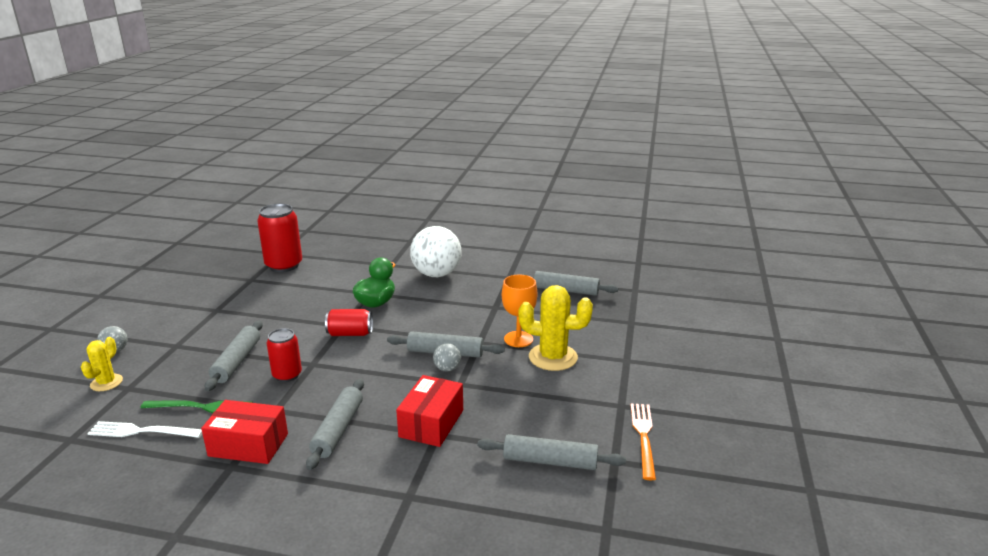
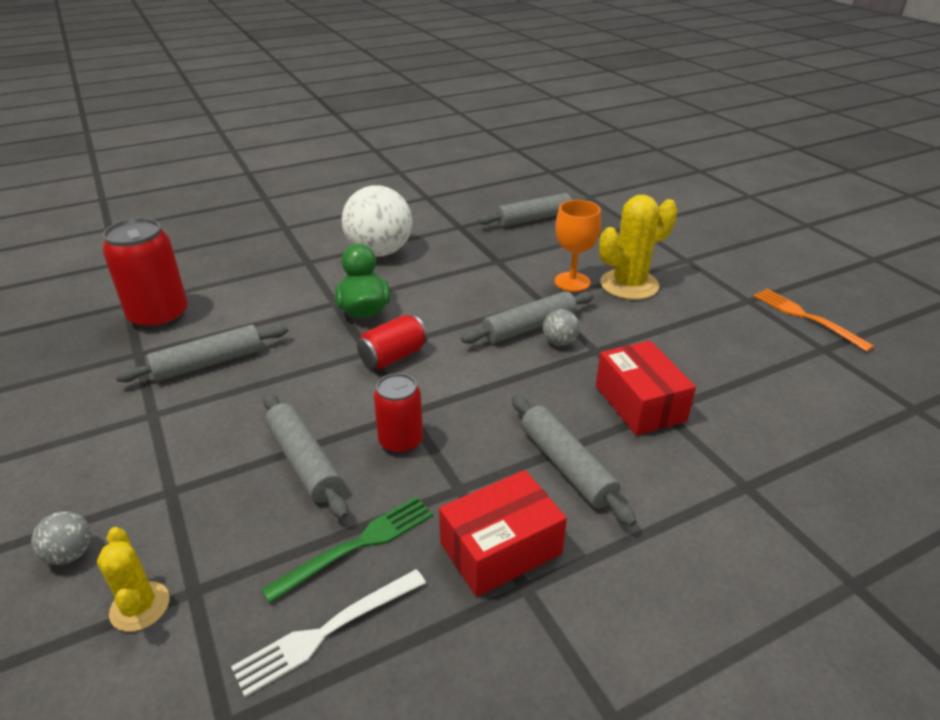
camera: 40 degrees left, 10 degrees up
grey rolling pin [477,434,626,470] -> grey rolling pin moved to [115,324,288,382]

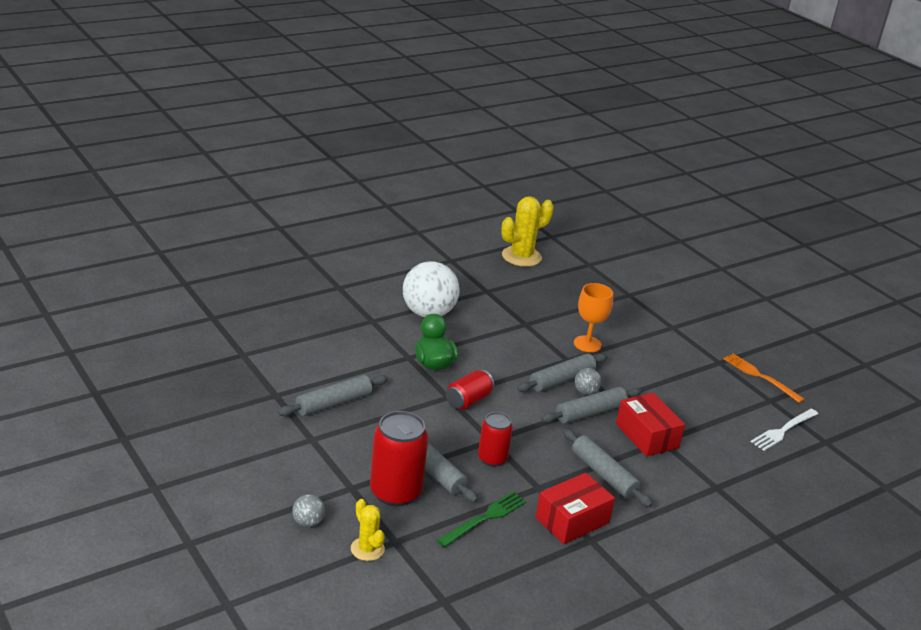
camera: 10 degrees left, 5 degrees down
red can [102,218,188,330] -> red can moved to [370,411,428,506]
white fork [231,569,426,697] -> white fork moved to [751,409,818,451]
grey rolling pin [478,193,588,227] -> grey rolling pin moved to [541,387,641,424]
yellow cactus [599,195,678,300] -> yellow cactus moved to [501,197,554,267]

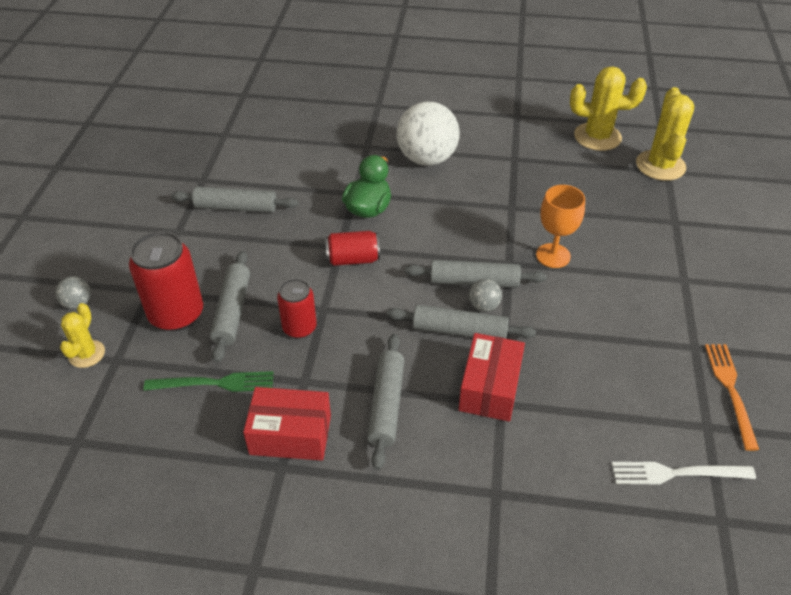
camera: 45 degrees right, 15 degrees up
none -> yellow cactus [636,87,694,181]

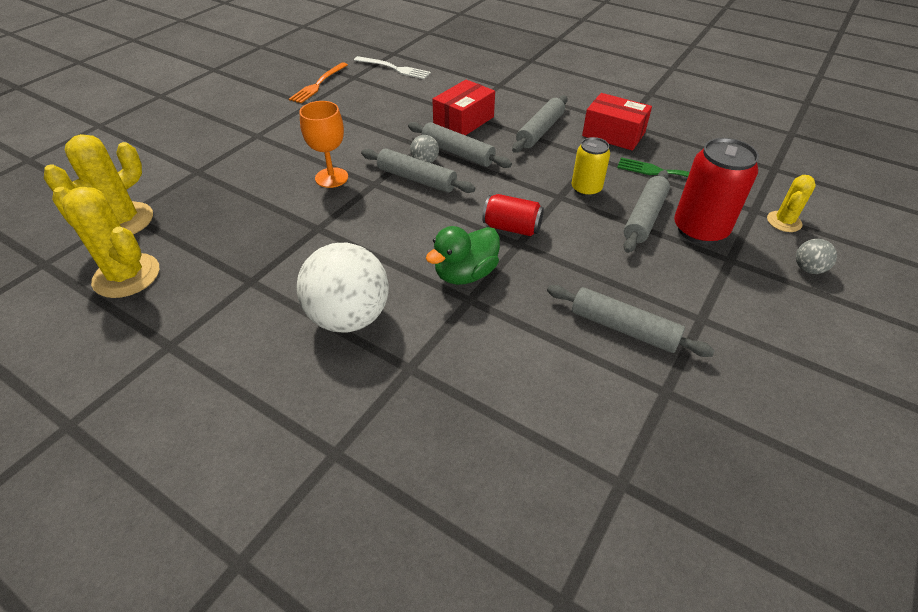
camera: 155 degrees left, 0 degrees up
red can [277,279,317,339] -> yellow can [572,137,610,197]

